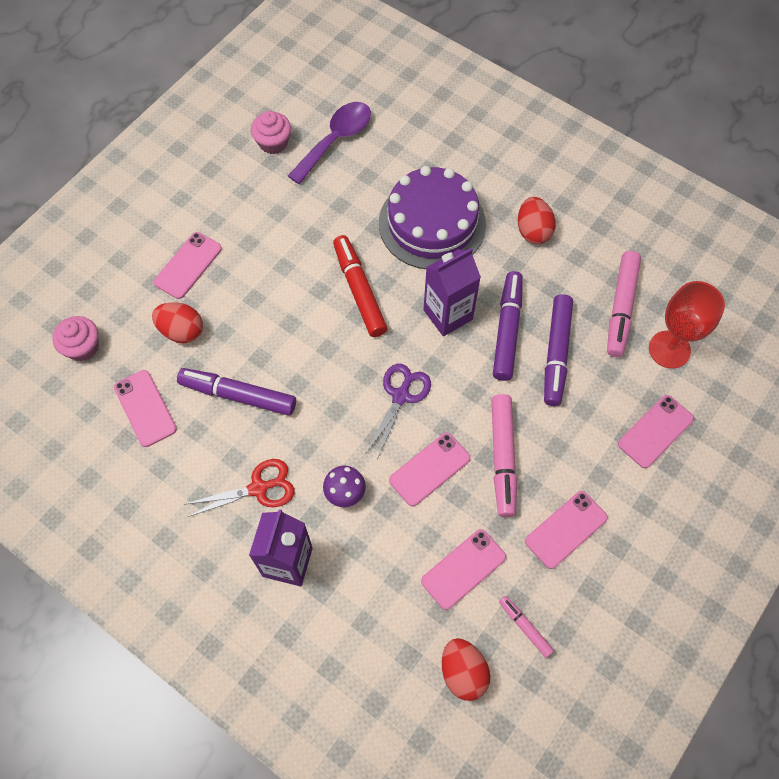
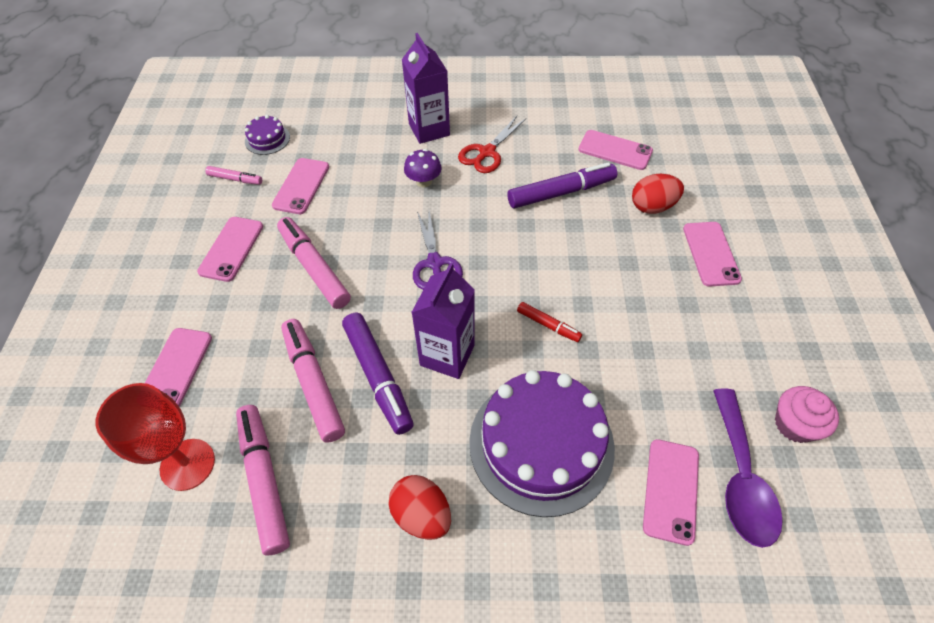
camera: 145 degrees right, 10 degrees down
pink cupcake [52,316,99,361] -> none
red marker [333,235,388,337] -> red marker [517,302,582,342], size x0.53
pink phone [389,433,471,506] -> pink phone moved to [643,439,699,546]
red egg [442,638,490,701] -> purple cake [245,115,290,155]
purple marker [544,294,573,406] -> pink marker [281,319,345,443]

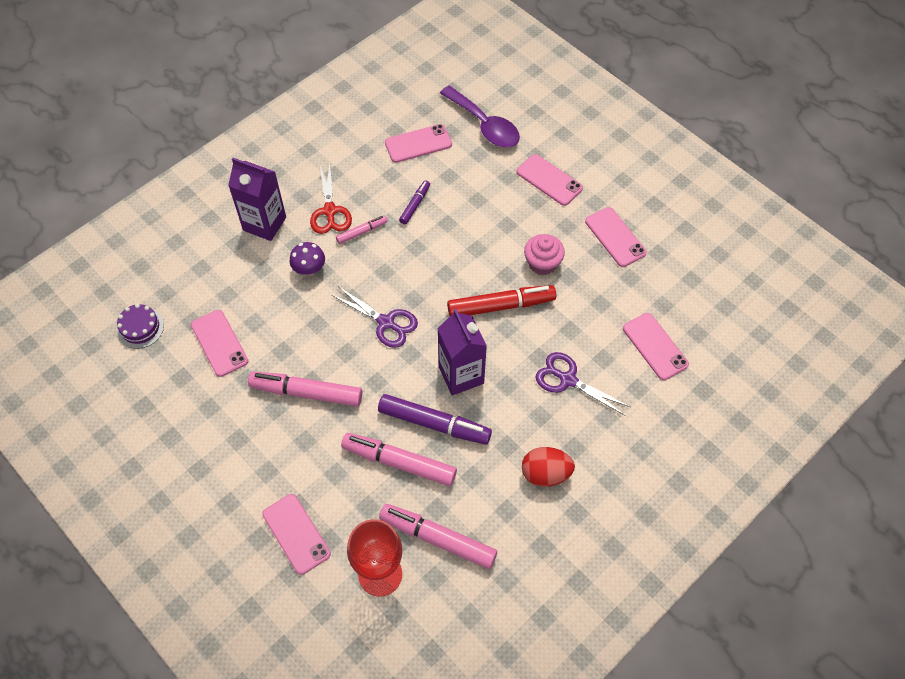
camera: 45 degrees left, 5 degrees up
pink phone [197,217,263,282] -> pink phone moved to [585,207,647,267]
pink marker [205,166,262,185] -> pink marker moved to [336,215,388,244]
purple cake [469,370,615,517] -> purple scissors [535,352,630,415]
purple marker [507,162,617,209] -> purple marker [399,180,430,224], size x0.53
red marker [517,302,582,342] -> red marker [447,285,556,316], size x1.90
red egg [632,174,684,214] -> none
purple spoon [713,388,783,548] -> purple spoon moved to [440,86,520,148]
pink cupcake [775,386,839,443] -> pink cupcake moved to [524,234,565,275]

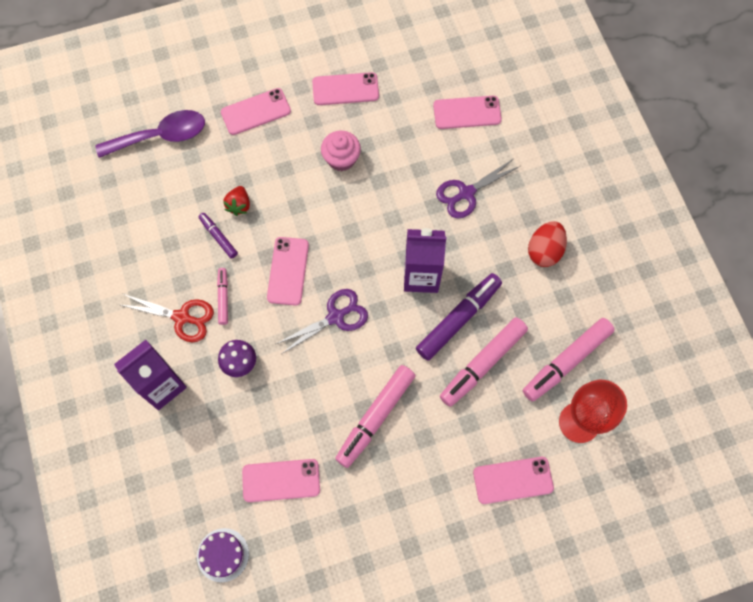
camera: 65 degrees left, 10 degrees up
pink phone [385,124,452,163] -> pink phone moved to [267,237,309,306]
red marker [447,285,556,316] -> none
none -> red strawberry [223,186,250,216]

